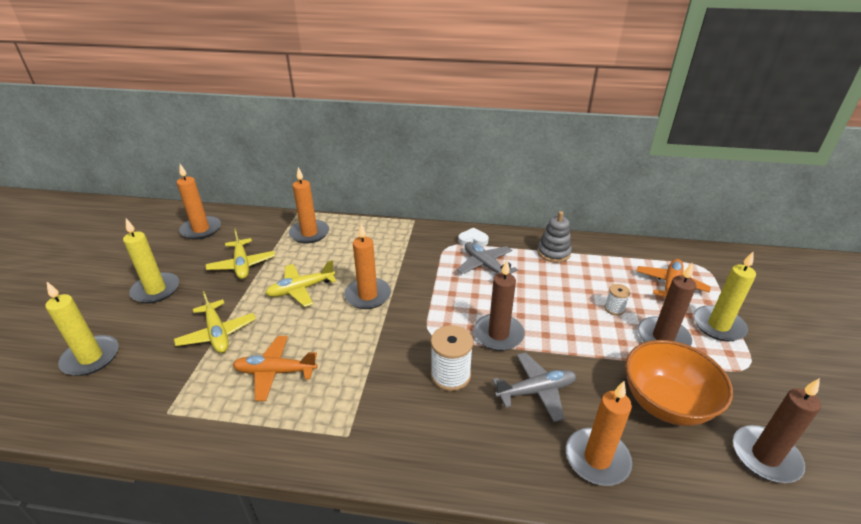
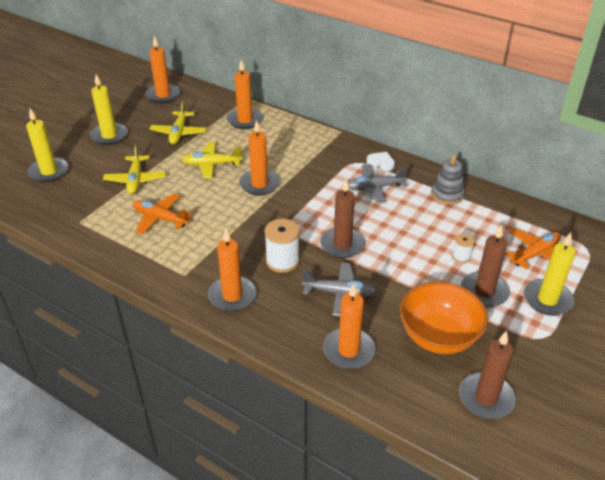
camera: 25 degrees right, 5 degrees up
grey plane [457,242,518,274] -> grey plane turned 90 degrees counterclockwise [348,164,408,203]
none -> orange candle [208,229,256,312]

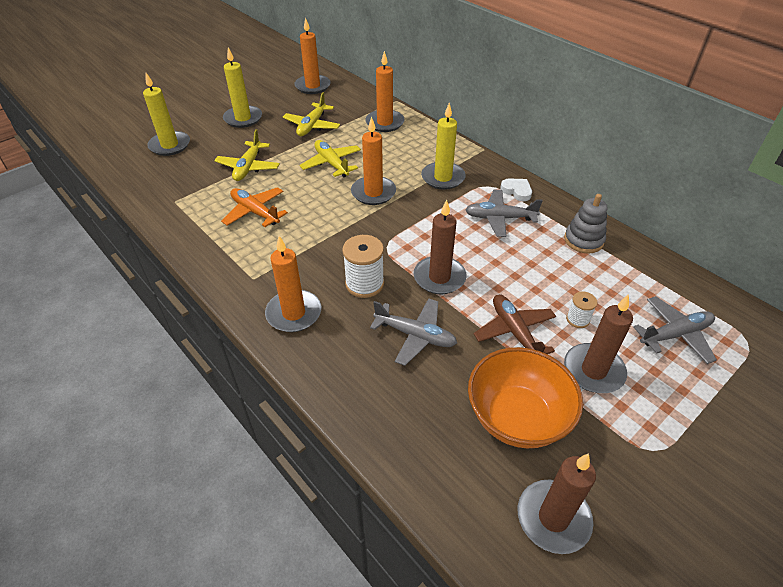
camera: 15 degrees right, 5 degrees up
yellow plane [182,142,243,179] -> yellow plane turned 45 degrees clockwise [300,140,361,177]
orange candle [323,283,376,369] -> none
orange plane [505,228,561,270] -> grey plane [633,296,717,364]
yellow candle [524,233,576,316] -> yellow candle moved to [421,103,466,190]
none -> brown plane [474,294,556,354]

